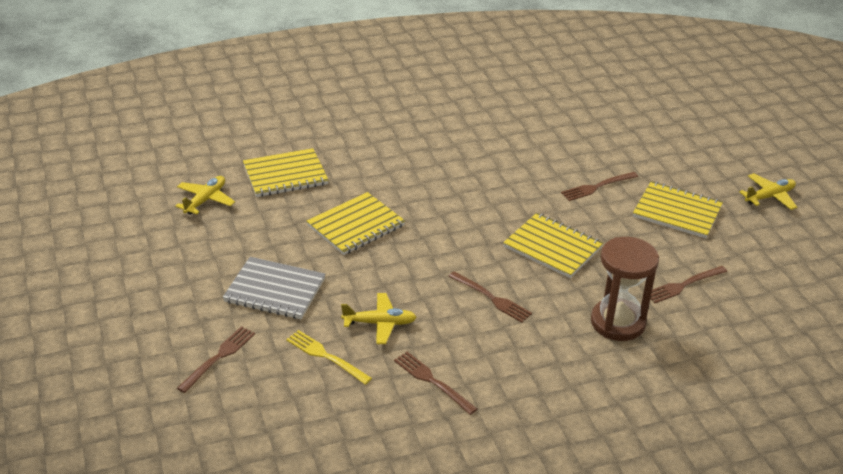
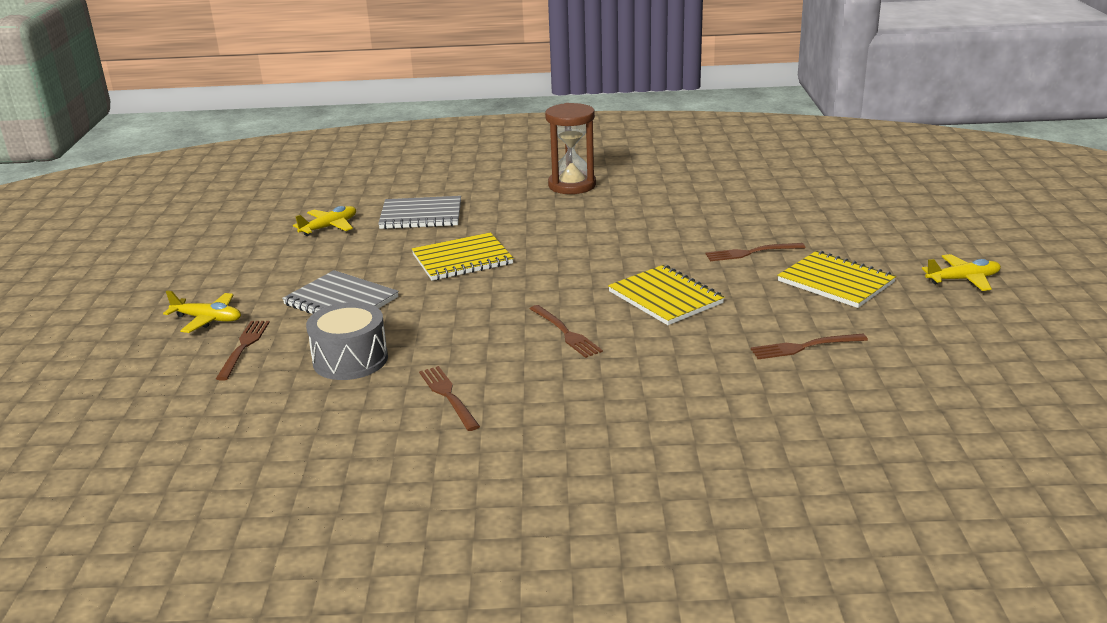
camera: 20 degrees right, 10 degrees down
brown fork [177,326,255,393] -> brown fork turned 45 degrees counterclockwise [216,321,270,381]
yellow notebook [243,148,329,197] -> grey notebook [378,196,461,229]
yellow fork [286,330,372,385] -> grey drum [306,302,388,380]
yellow plane [341,293,417,344] -> yellow plane moved to [163,291,241,333]
brown hourglass [591,237,659,341] -> brown hourglass moved to [545,103,596,194]

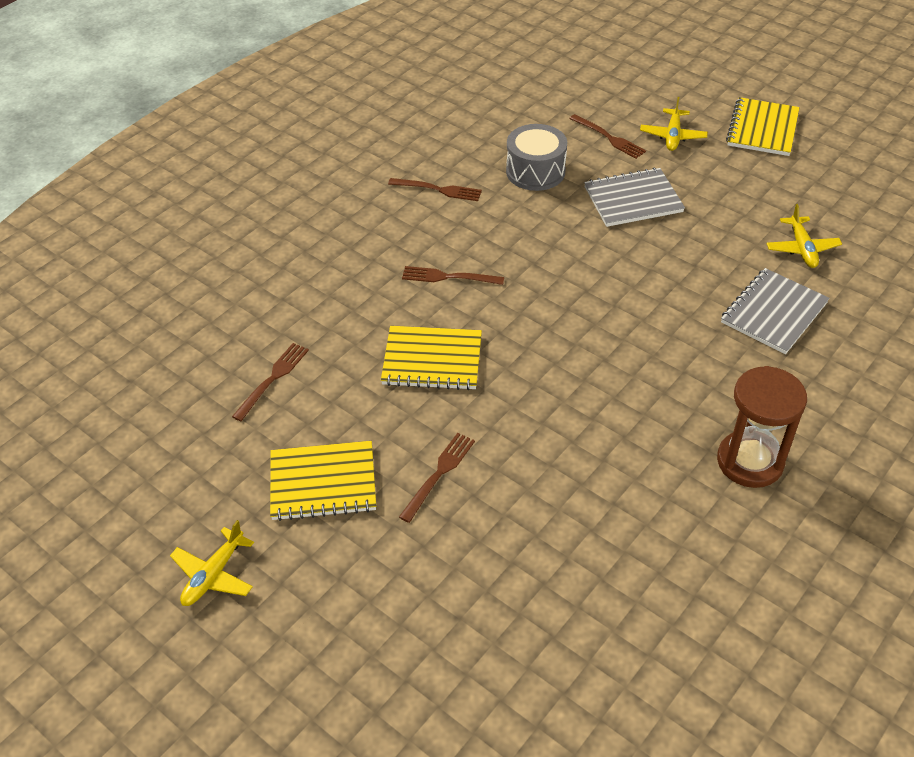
camera: 130 degrees right, 20 degrees up
yellow plane [163,291,241,333] -> yellow plane turned 45 degrees counterclockwise [640,97,708,151]
yellow notebook [412,232,514,281] -> yellow notebook moved to [726,97,800,156]

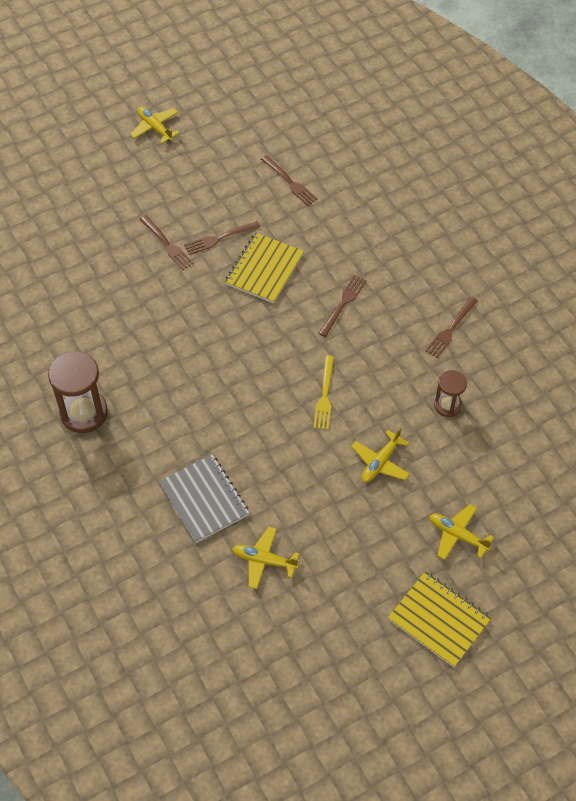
camera: 110 degrees right, 10 degrees up
yellow notebook [270,441,376,521] -> none
grey drum [506,124,567,191] -> brown hourglass [434,370,467,417]
brown fork [569,114,646,159] -> brown fork moved to [184,221,260,255]
grey notebook [584,168,685,227] -> yellow plane [351,427,410,483]
none -> yellow fork [313,355,334,429]

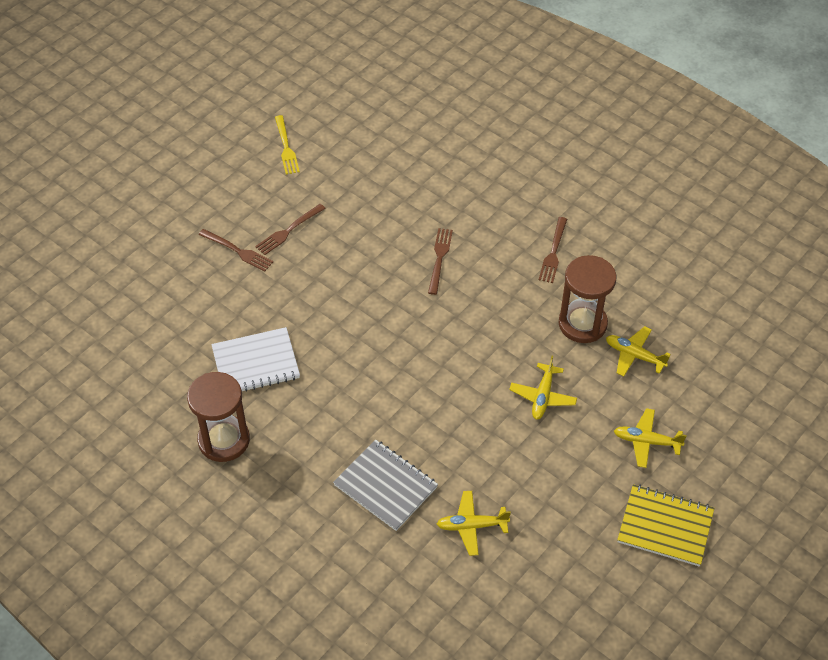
camera: 20 degrees left, 5 degrees down
yellow plane [130,106,179,144] -> yellow plane moved to [606,326,671,377]
yellow notebook [225,233,304,303] -> none
brown fork [261,155,318,206] -> none
yellow fork [313,355,334,429] -> yellow fork moved to [275,115,300,174]
brown hourglass [434,370,467,417] -> brown hourglass [559,255,617,343], size x1.71
none -> white notebook [211,327,300,392]

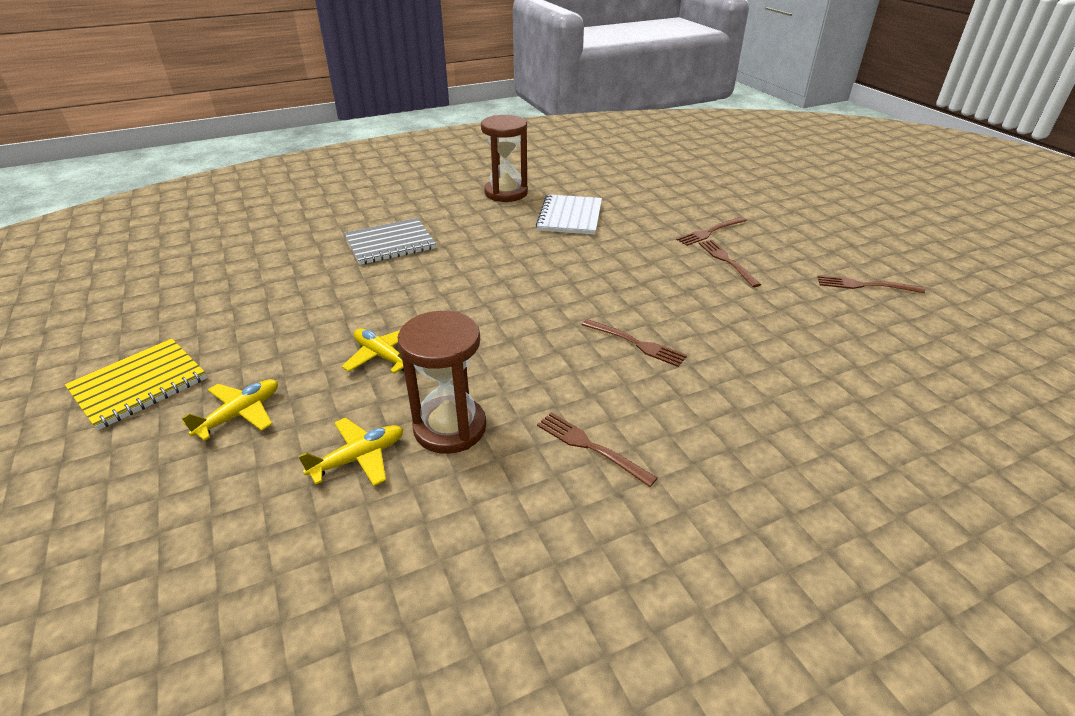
camera: 115 degrees right, 15 degrees down
yellow fork [275,115,300,174] -> brown fork [817,275,925,293]
yellow plane [437,491,511,556] -> none

